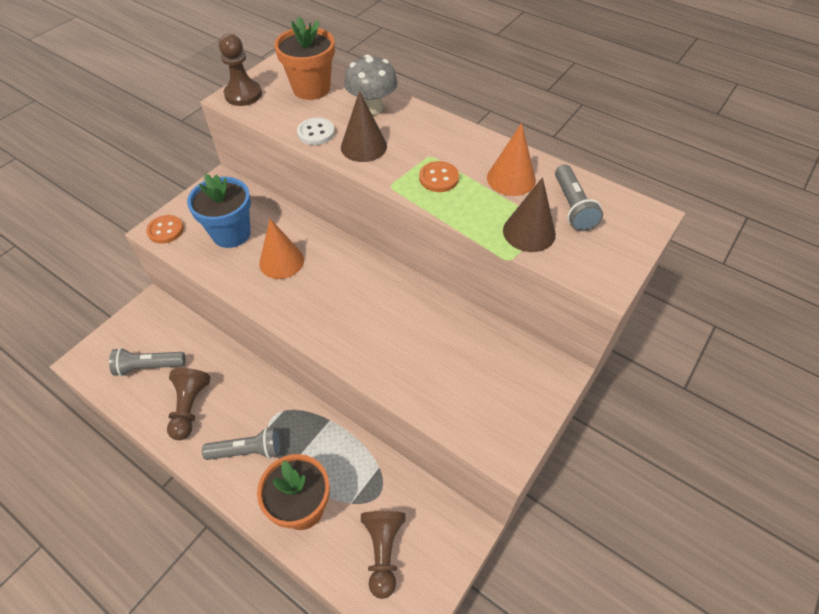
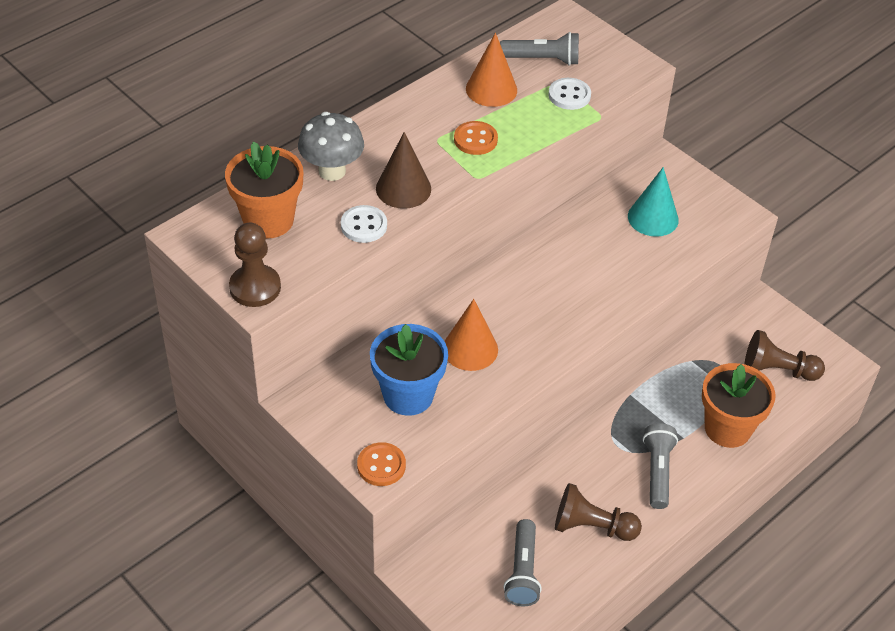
camera: 80 degrees left, 5 degrees down
brown cone [503,177,556,252] -> white button [548,78,591,110]
none -> turquoise cone [628,167,679,237]

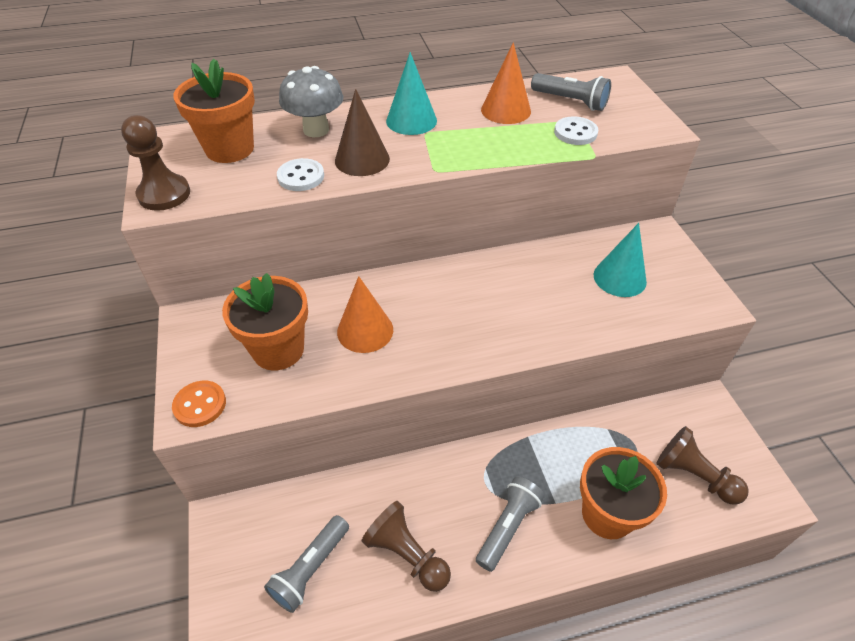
camera: 30 degrees right, 0 degrees up
blue flower pot [370,324,448,416] -> orange flower pot [222,273,308,371]
orange button [454,121,498,155] -> none
none -> turquoise cone [386,52,437,135]

